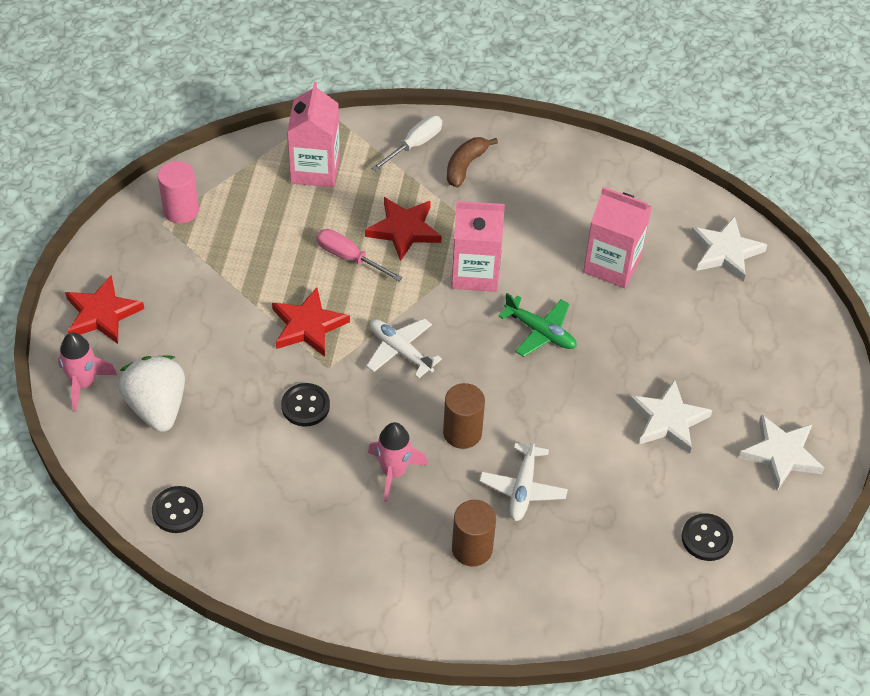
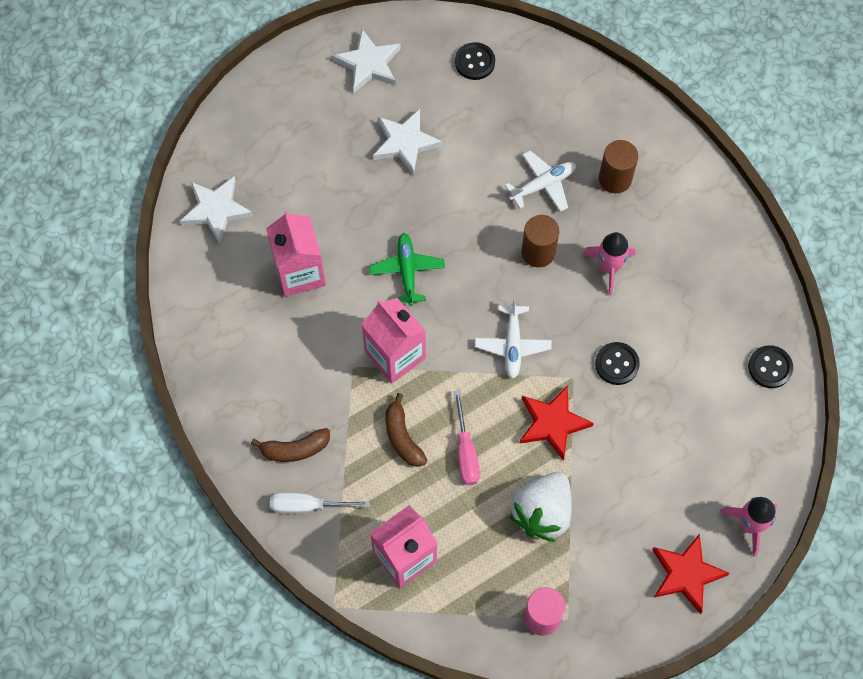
camera: 130 degrees left, 15 degrees up
white strawberry [118,355,185,432] -> white strawberry moved to [509,472,572,542]
red star [365,197,442,261] -> brown banana [385,393,427,467]

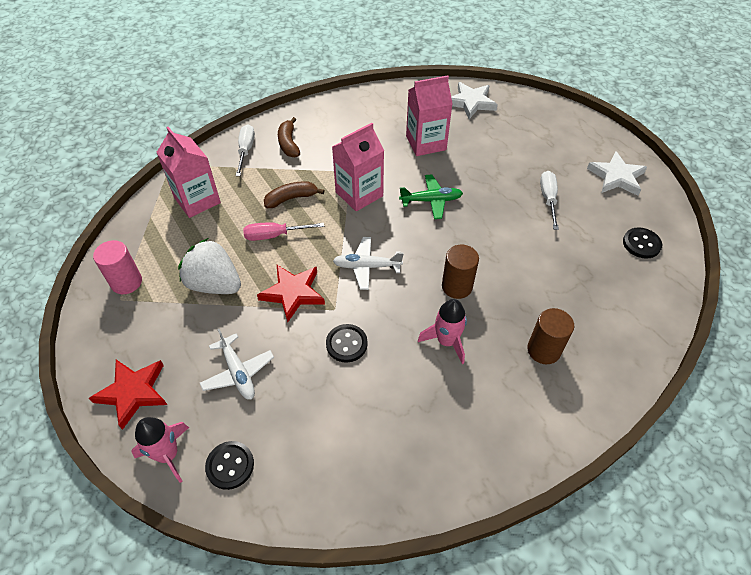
camera: 90 degrees right, 15 degrees down
white star [373,109,442,175] -> white screwdriver [540,171,559,230]
white plane [505,151,576,212] -> white plane moved to [200,329,274,400]
black button [748,345,793,388] -> black button moved to [205,441,254,490]

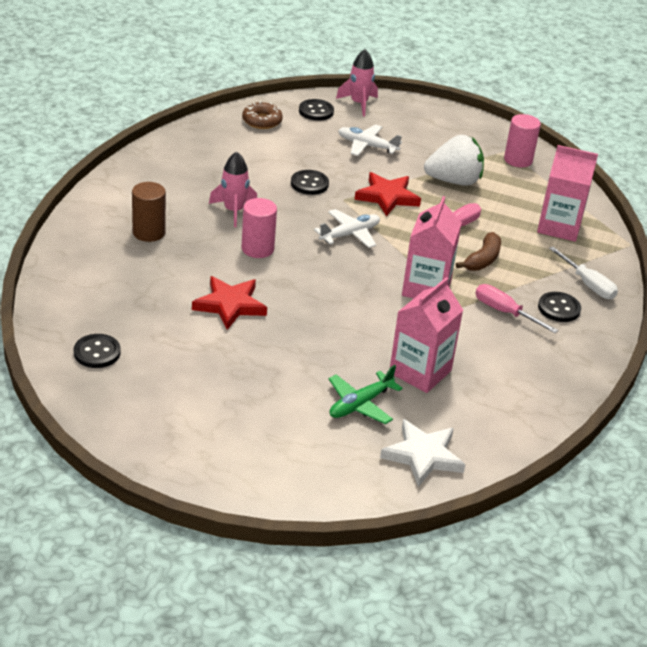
camera: 140 degrees right, 15 degrees down
red star [89,360,167,430] -> red star moved to [192,276,267,330]
brown banana [278,117,300,157] -> black button [538,292,581,322]
green plane [399,175,463,219] -> green plane moved to [329,365,403,424]
brown cylinder [442,245,479,299] -> pink cylinder [241,198,277,258]
white screwdriver [540,171,559,230] -> none
white star [587,151,647,196] -> none
none -> brown donut [242,101,283,129]
none -> pink screwdriver [475,284,558,333]

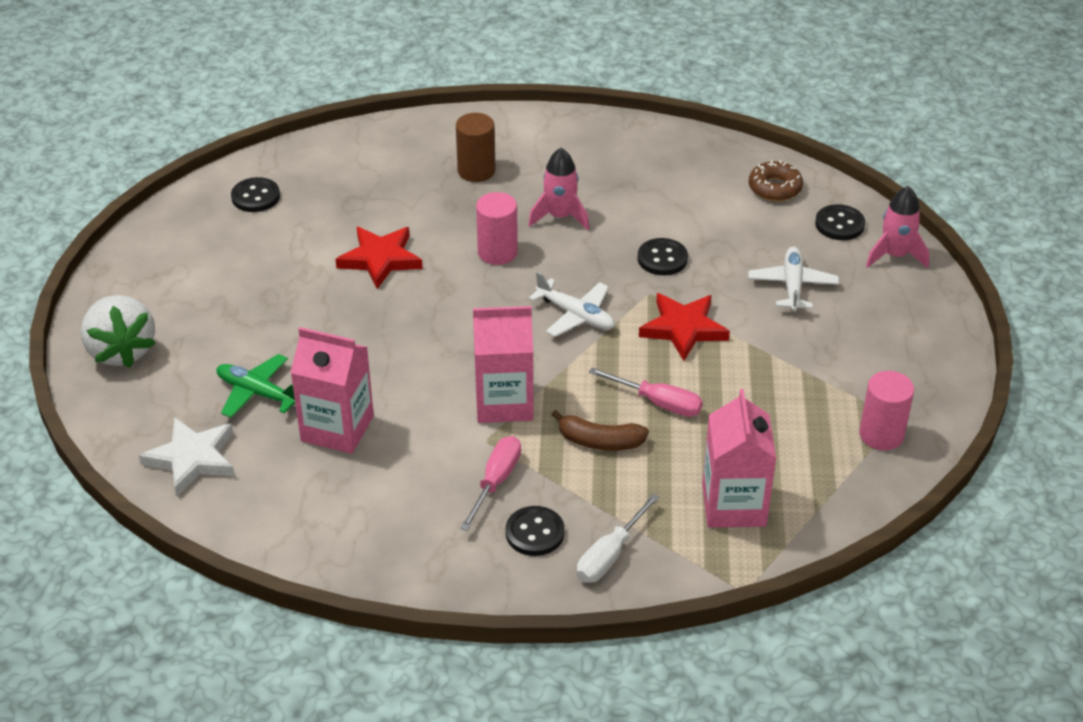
camera: 75 degrees right, 5 degrees up
white strawberry [424,135,484,186] -> white strawberry moved to [81,295,156,368]

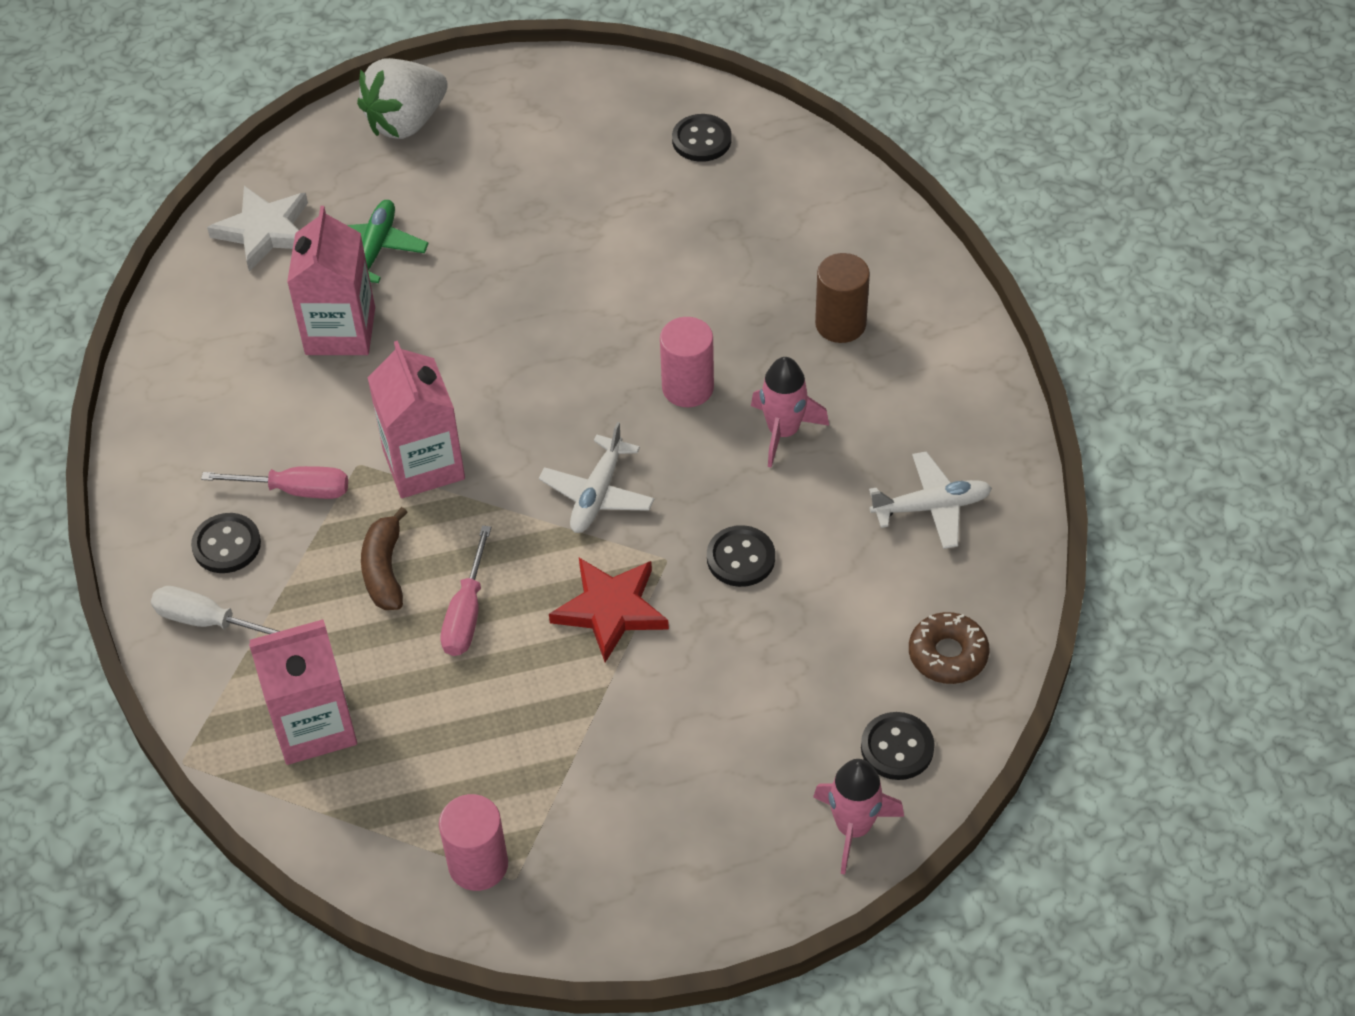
camera: 75 degrees right, 10 degrees up
red star [336,227,423,289] -> none
white plane [748,247,839,312] -> white plane moved to [869,451,992,549]

